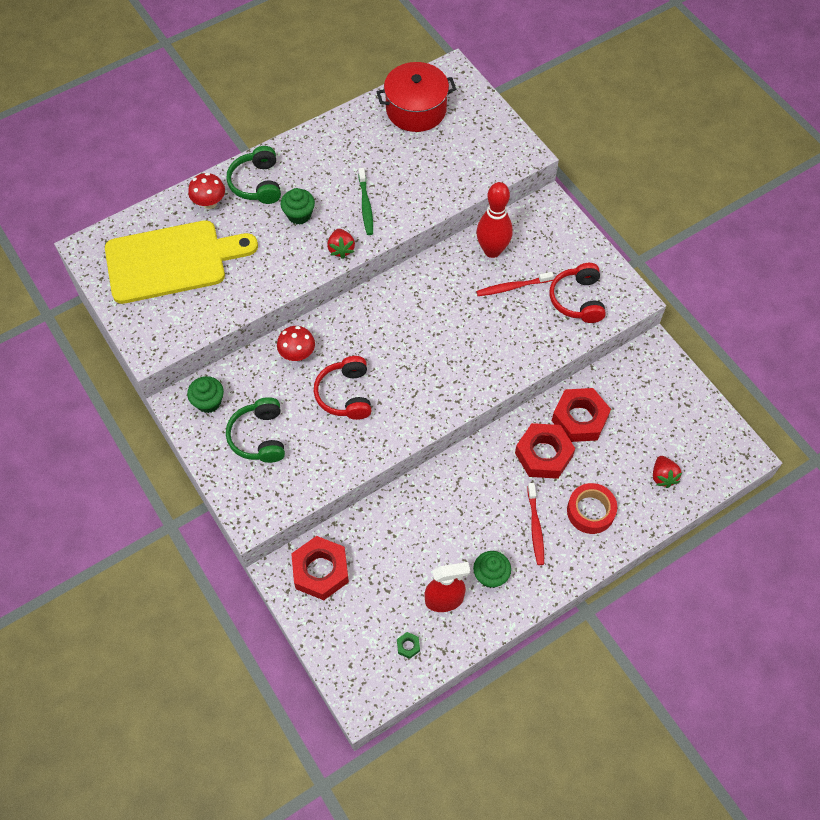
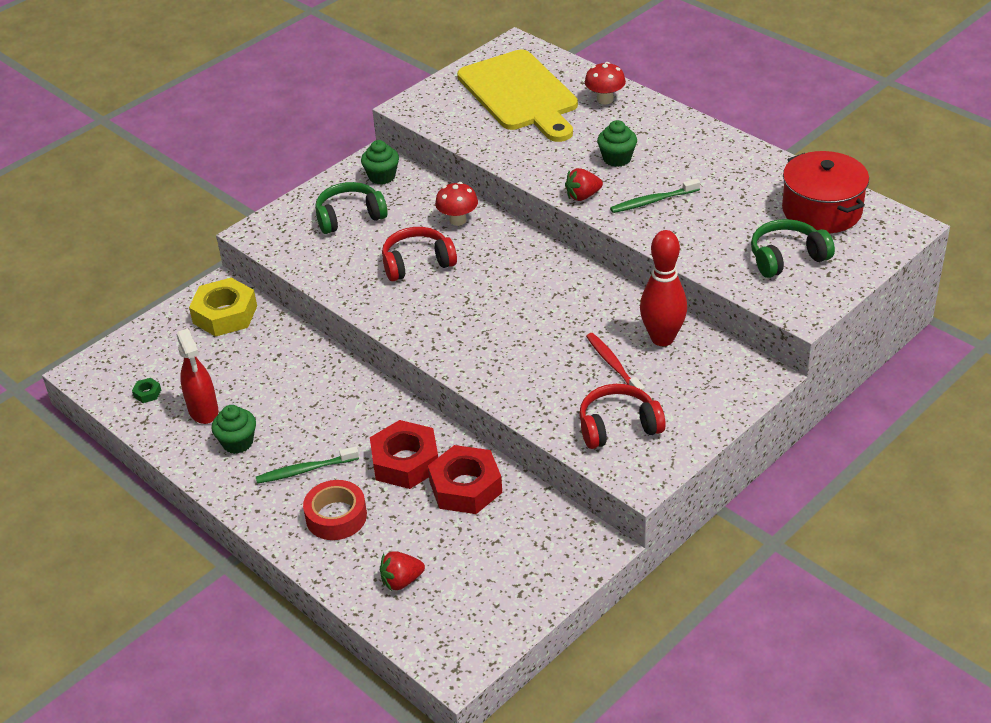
camera: 80 degrees right, 20 degrees down
green headphones [227,146,281,204] -> green headphones moved to [751,219,835,278]
red nut [291,536,349,600] -> yellow nut [189,278,257,337]
red toothbrush [527,483,544,565] -> green toothbrush [256,446,359,484]

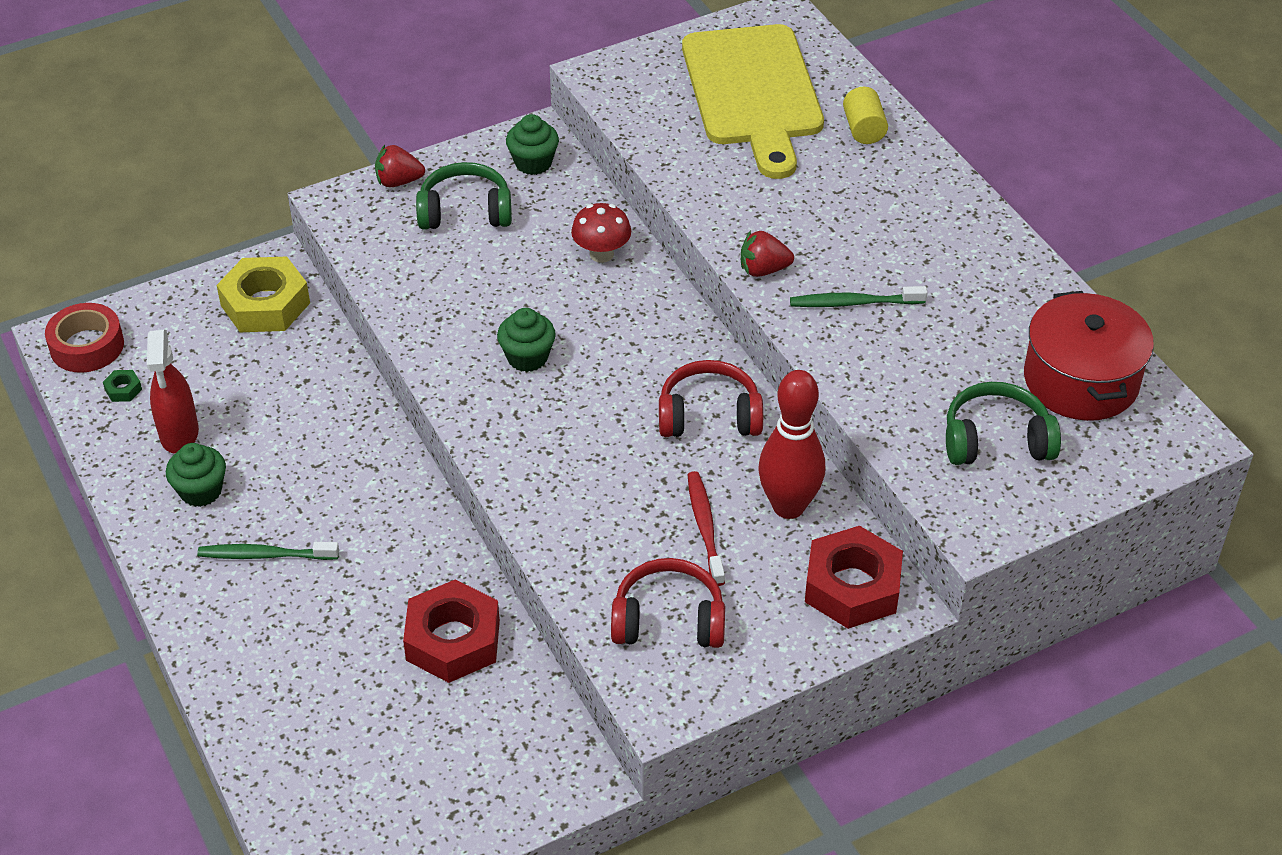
camera: 15 degrees right, 5 degrees up
red tape [303,480,367,540] -> red tape moved to [45,303,124,373]
red nut [370,420,438,489] -> red nut moved to [805,526,903,629]
red strawberry [380,551,425,591] -> red strawberry moved to [375,145,425,187]
red headphones [382,227,457,281] -> red headphones moved to [659,360,763,437]
red mushroom [585,62,626,104] -> yellow cylinder [843,87,888,144]
green cupcake [597,120,637,167] -> green cupcake moved to [497,308,556,372]

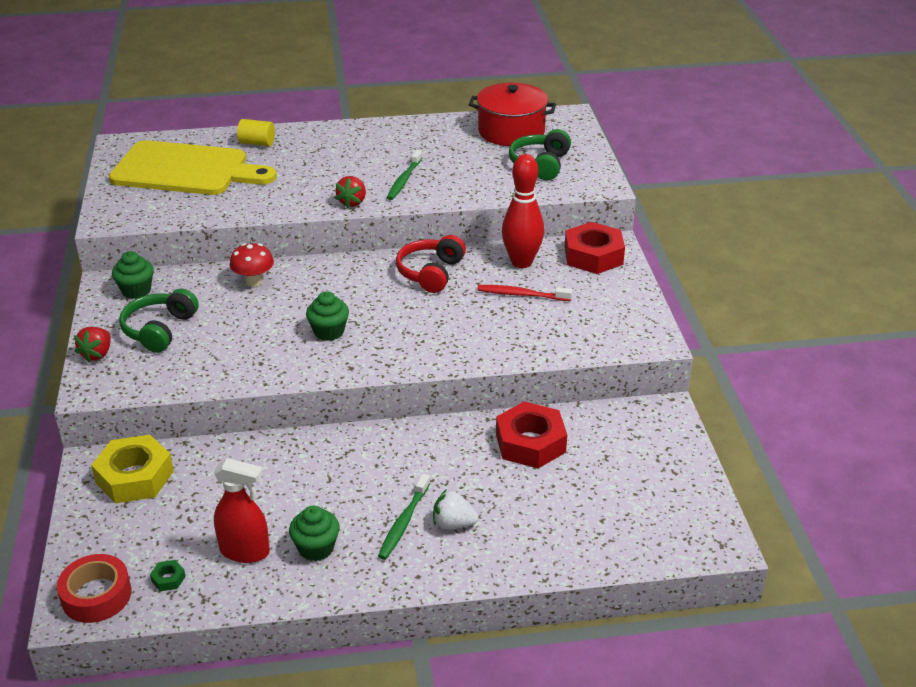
camera: 70 degrees left, 10 degrees down
red headphones [611,558,725,648] -> none
none -> white strawberry [433,489,479,529]

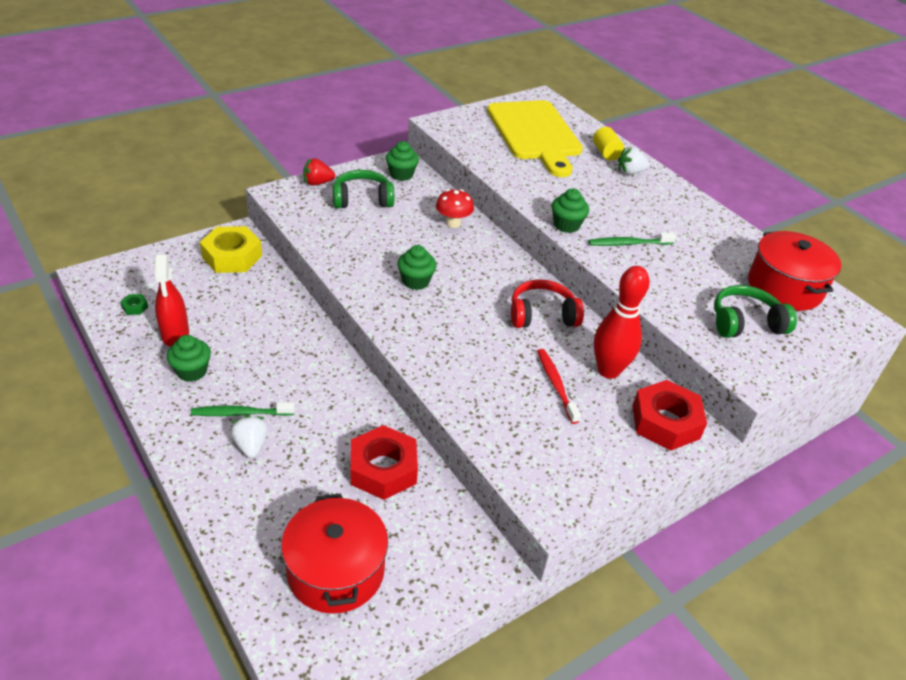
camera: 60 degrees right, 5 degrees up
red tape [57,554,132,623] -> none
red strawberry [335,176,366,208] -> green cupcake [552,188,589,233]
none -> red pot [281,493,388,614]
none -> white strawberry [618,147,649,175]

